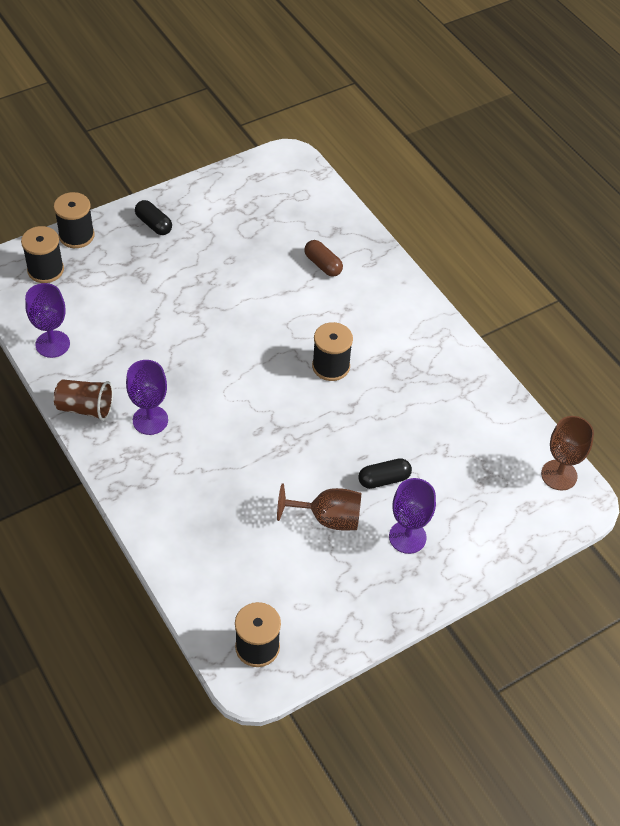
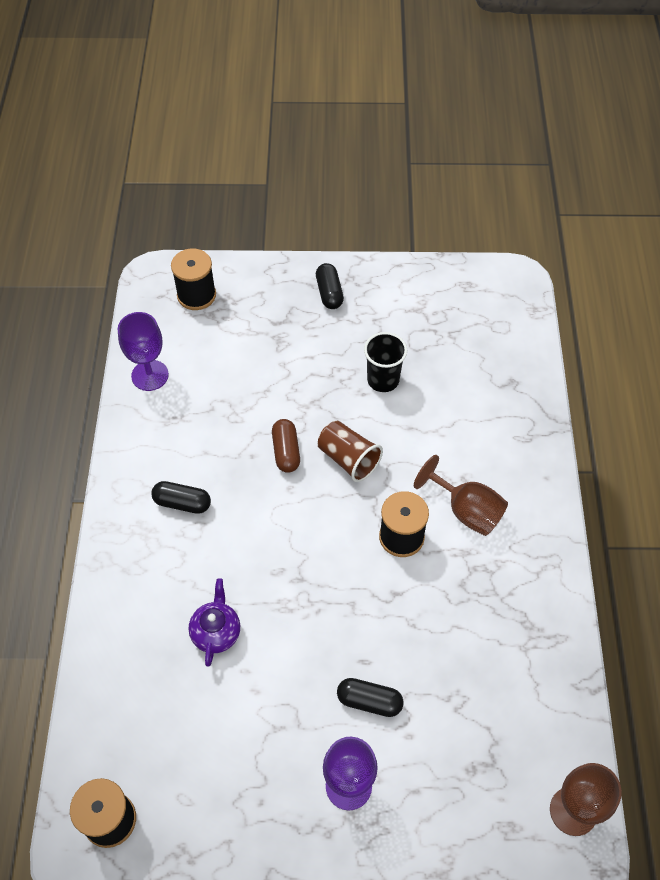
camera: 35 degrees right, 5 degrees up
black spool [54,192,95,248] -> none
brown cup [54,379,113,421] -> brown cup moved to [318,421,383,482]
purple goblet [126,360,168,435] -> black capsule [151,481,211,514]
brown goblet [277,484,361,530] -> brown goblet moved to [414,455,508,536]
brown capsule [304,240,343,277] -> brown capsule moved to [272,419,300,473]
none -> purple teapot [189,578,240,667]
none -> black cup [364,332,407,392]

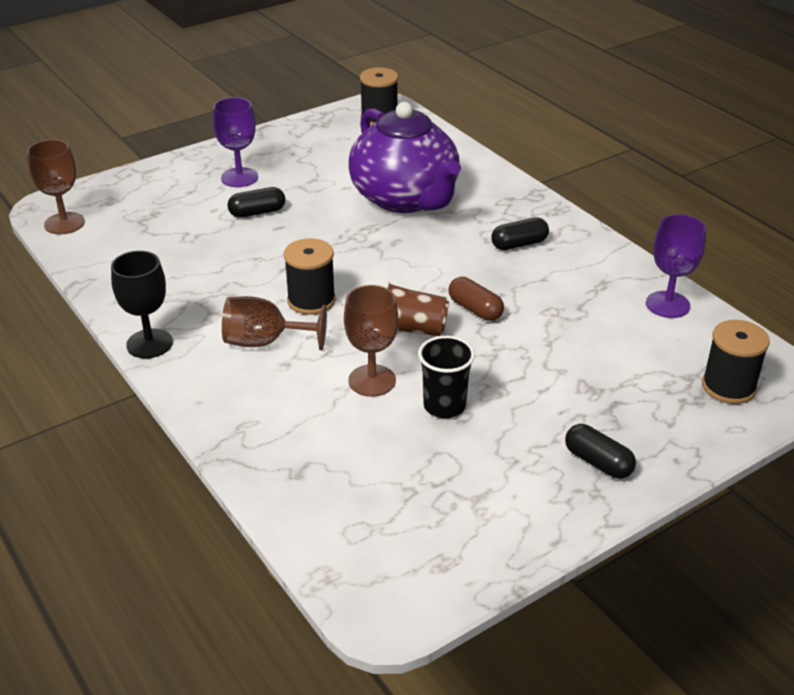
camera: 145 degrees right, 20 degrees down
purple teapot [189,578,240,667] -> purple teapot [348,102,461,213], size x2.42
none -> black goblet [111,251,173,358]
none -> brown goblet [344,285,398,397]

